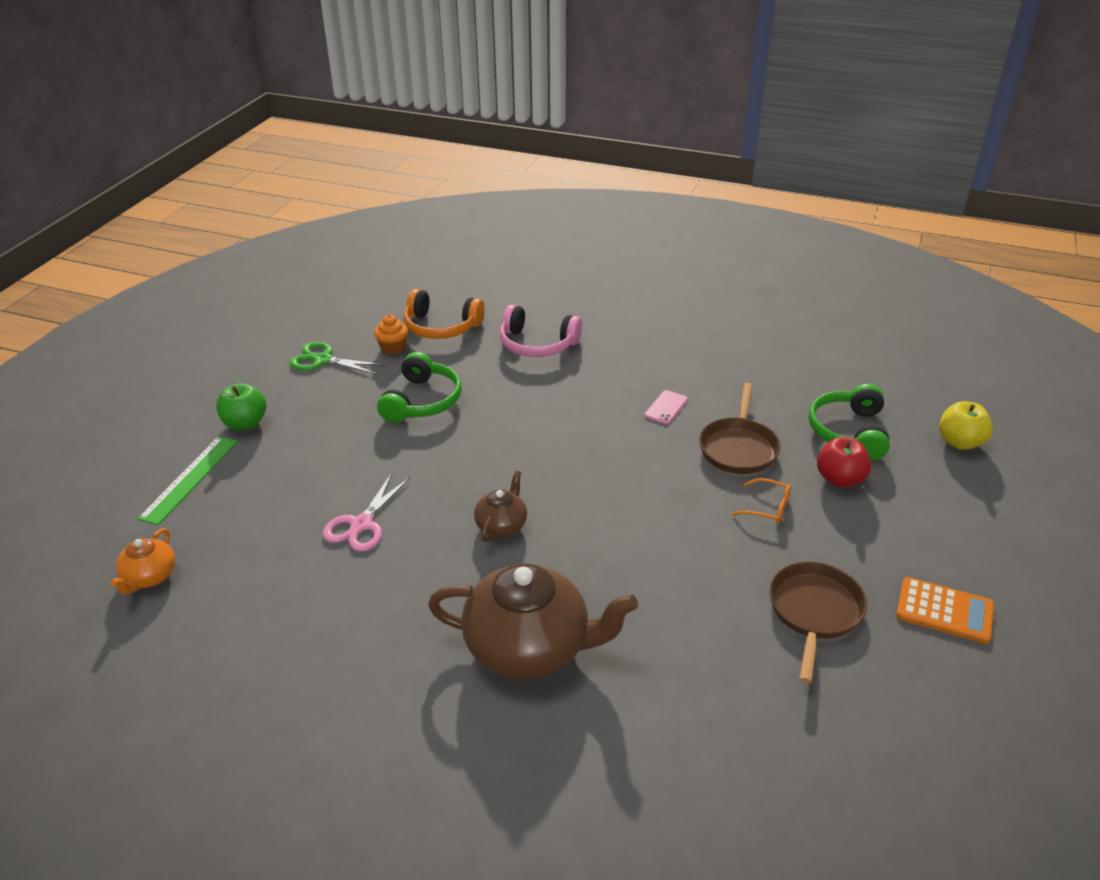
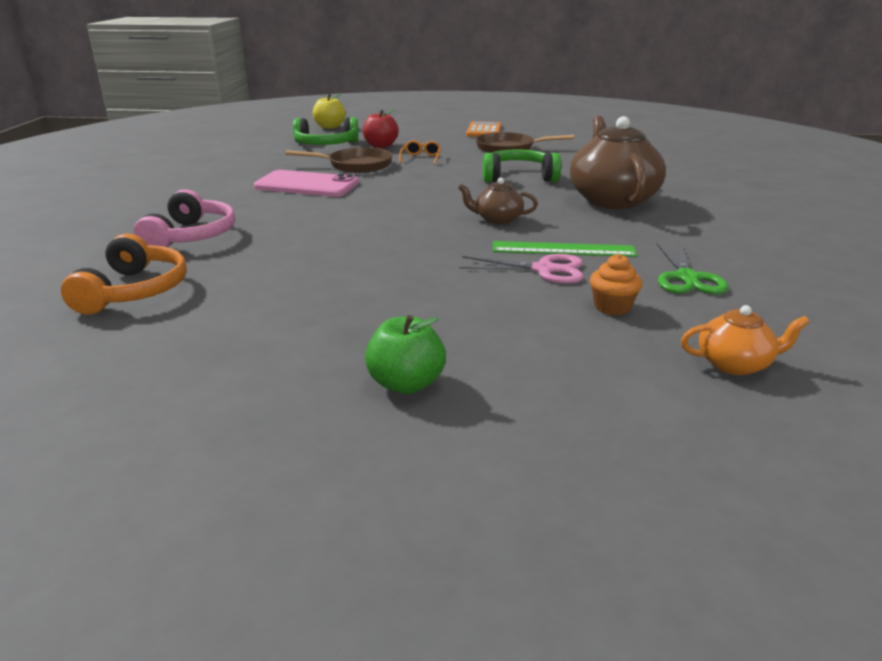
camera: 105 degrees left, 10 degrees down
green ruler [137,436,238,525] -> green ruler moved to [493,241,638,257]
green scissors [289,341,385,375] -> green scissors moved to [657,243,729,294]
orange cupcake [374,315,408,354] -> orange cupcake moved to [590,254,642,315]
green headphones [377,352,462,423] -> green headphones moved to [483,149,561,182]
pink phone [644,390,688,424] -> pink phone [254,170,359,197], size x2.11

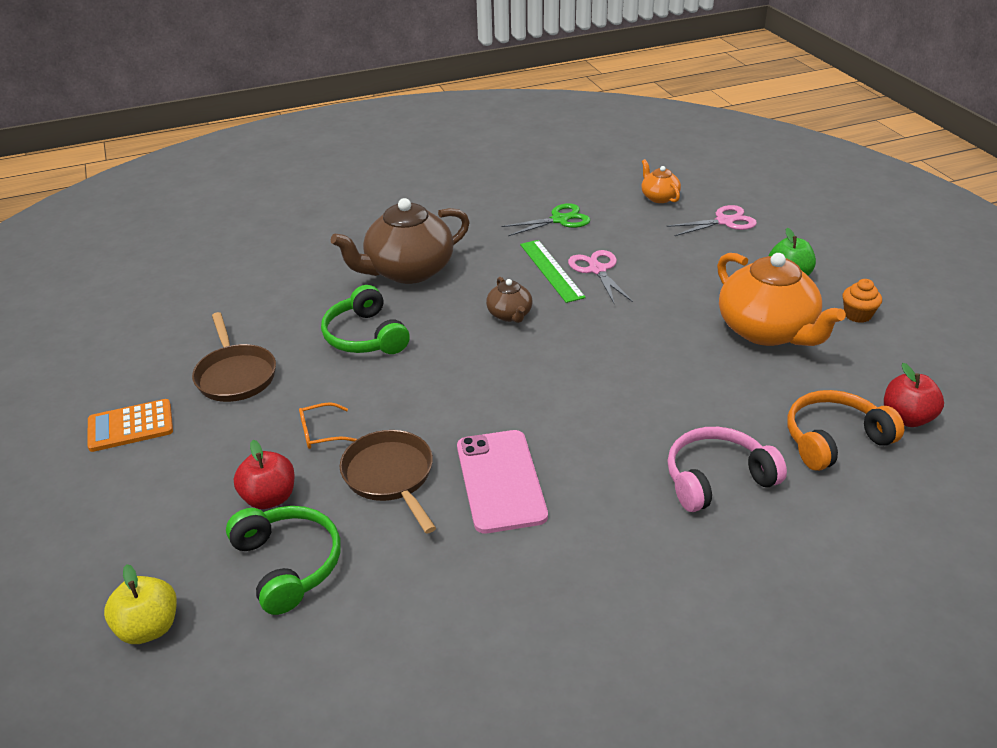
camera: 115 degrees left, 10 degrees up
orange cupcake [590,254,642,315] -> orange cupcake moved to [842,279,882,323]
none -> pink scissors [666,205,757,236]
none -> orange teapot [717,253,846,346]
none -> red apple [884,363,944,427]

